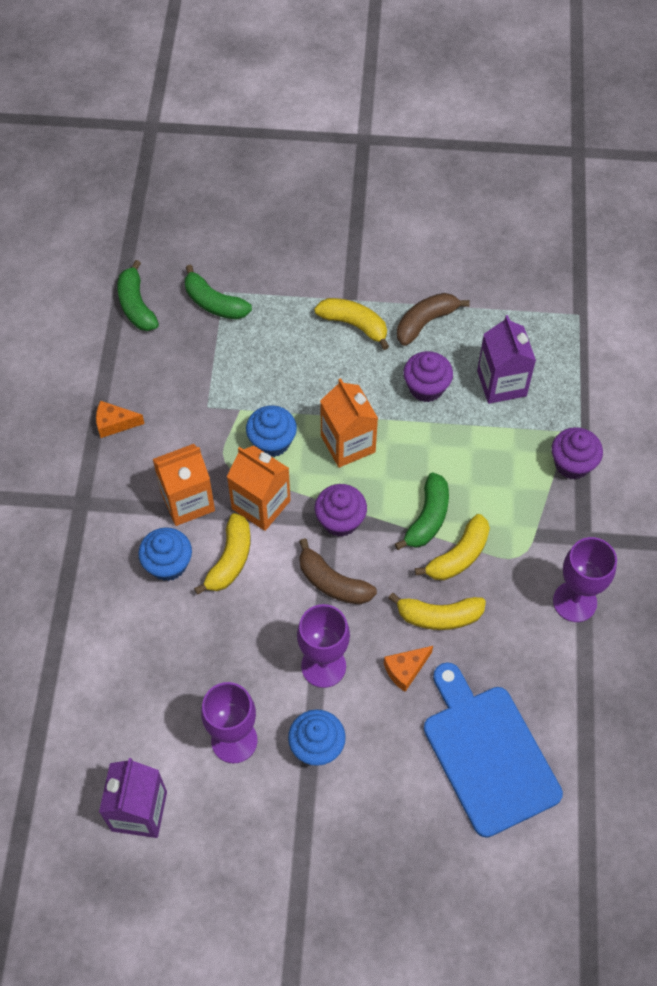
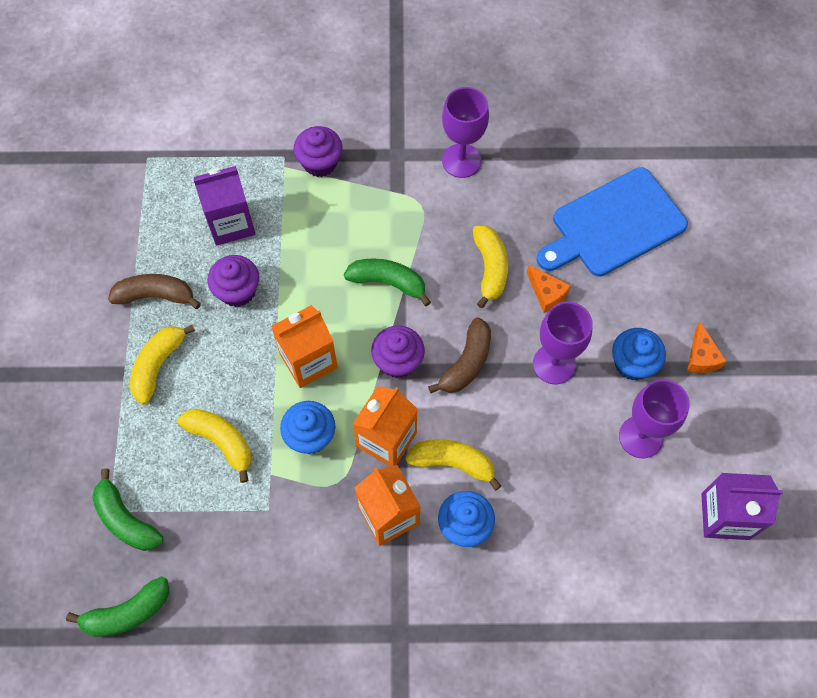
camera: 95 degrees left, 5 degrees up
orange cheese [96,401,145,438] -> orange cheese moved to [687,322,727,373]
green banana [185,264,252,320] -> green banana turned 105 degrees clockwise [92,468,164,551]
brown banana [397,293,470,346] -> brown banana turned 135 degrees clockwise [108,274,201,309]
yellow banana [415,514,490,580] -> yellow banana moved to [178,409,252,483]

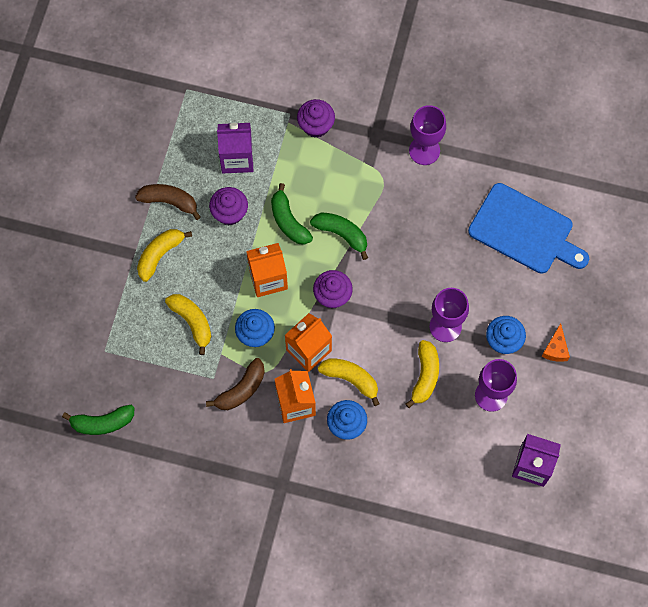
camera: 15 degrees right, 5 degrees up
green banana [92,468,164,551] -> green banana moved to [271,183,313,245]
brown banana [428,317,491,393] -> brown banana moved to [206,358,265,410]
yellow banana [473,225,508,308] -> yellow banana moved to [406,340,439,408]
orange cheese [527,265,571,313] -> none
blue cutting board [537,167,688,276] -> blue cutting board turned 135 degrees counterclockwise [468,183,589,274]

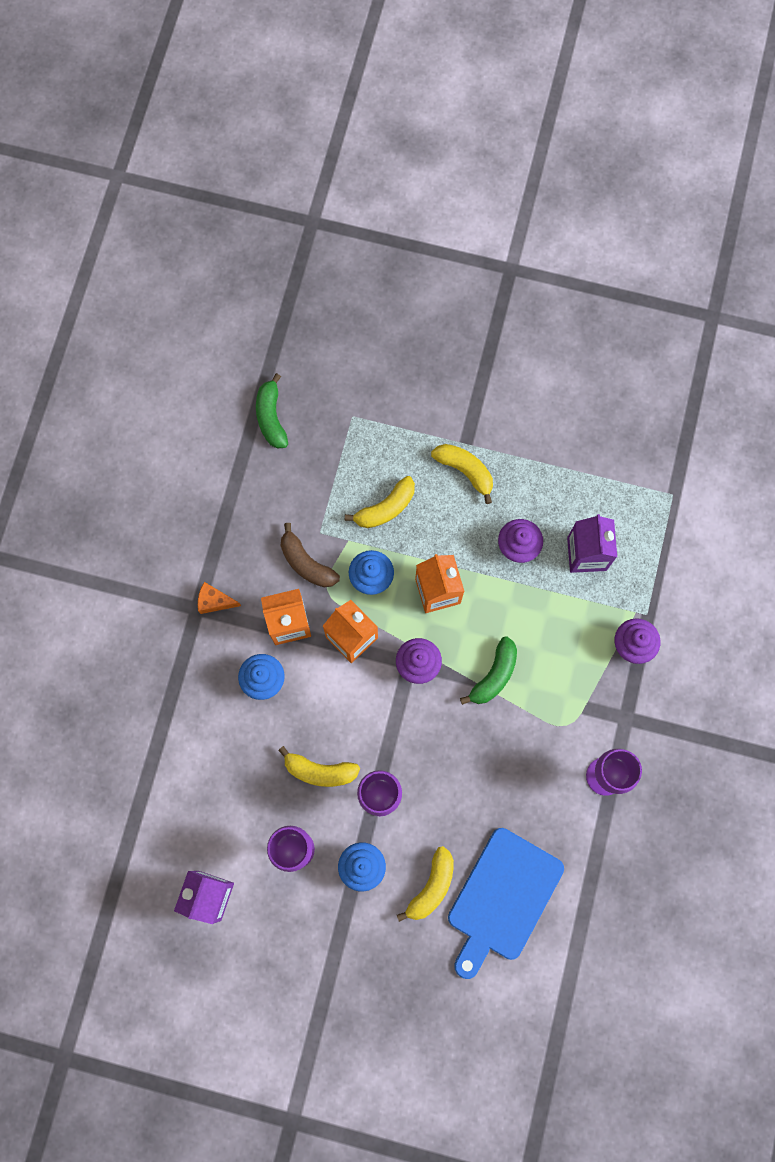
camera: 90 degrees right, 5 degrees up
brown banana [135,184,201,220] -> none
green banana [271,183,313,245] -> none
yellow banana [318,358,379,406] -> yellow banana moved to [397,846,454,922]
orange cheese [542,323,570,362] -> orange cheese moved to [198,582,241,614]

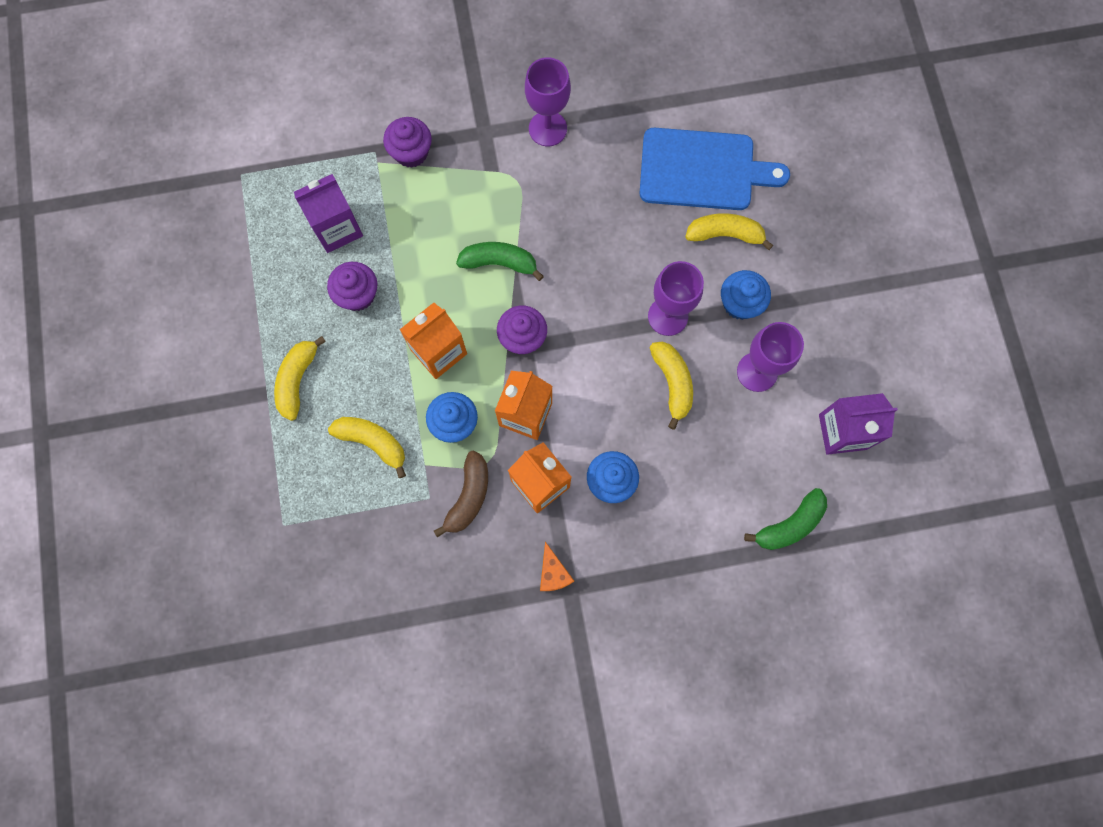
camera: 115 degrees left, 0 degrees up
green banana [256,373,288,448] -> green banana moved to [744,488,827,550]

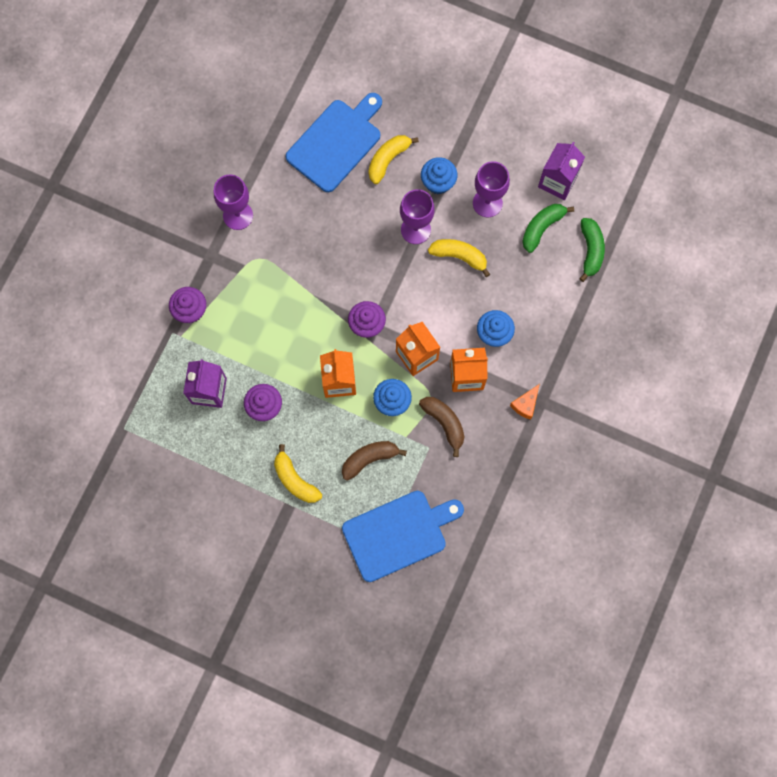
camera: 55 degrees left, 0 degrees up
yellow banana [328,417,406,478] -> brown banana [342,441,407,481]
green banana [456,242,544,281] -> green banana moved to [522,204,574,253]
orange cheese [540,542,574,591] -> orange cheese turned 105 degrees clockwise [510,384,540,420]
none -> blue cutting board [342,491,464,582]

